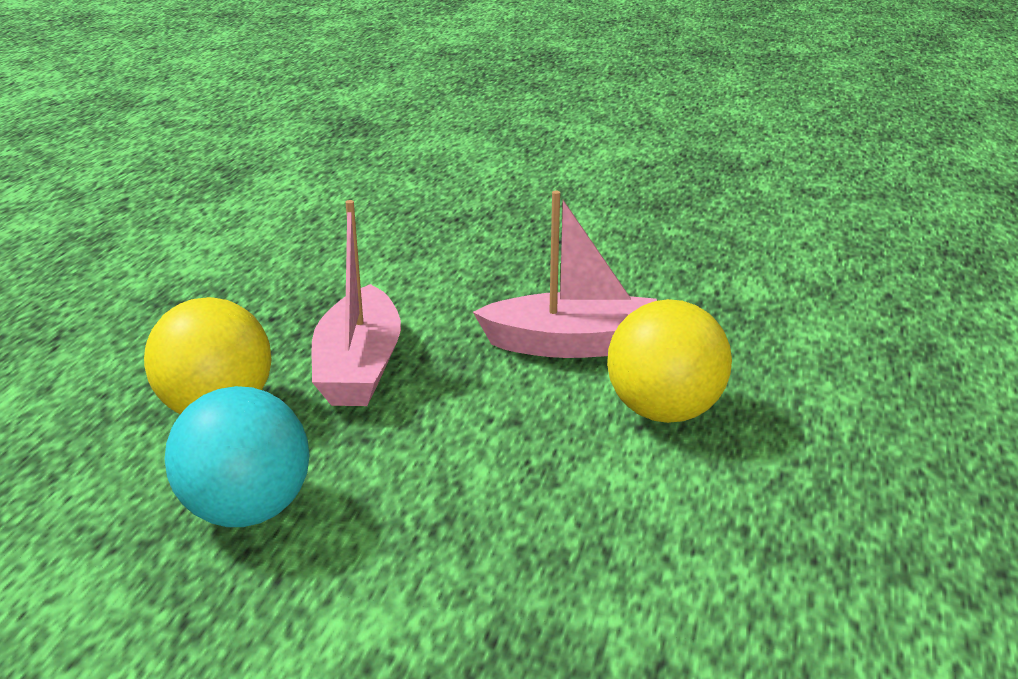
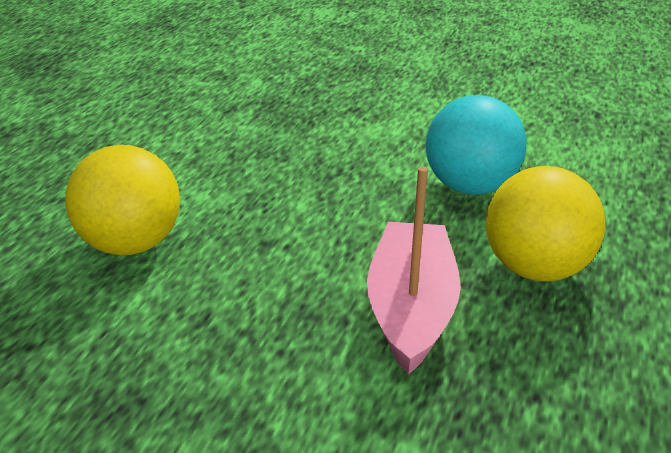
camera: 175 degrees left, 5 degrees up
pink boat [473,191,657,358] -> none

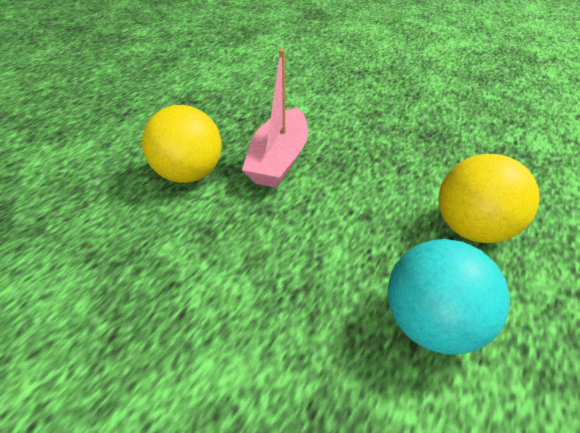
camera: 170 degrees left, 10 degrees up
turquoise ball [426,95,526,195] -> turquoise ball moved to [387,239,510,354]

